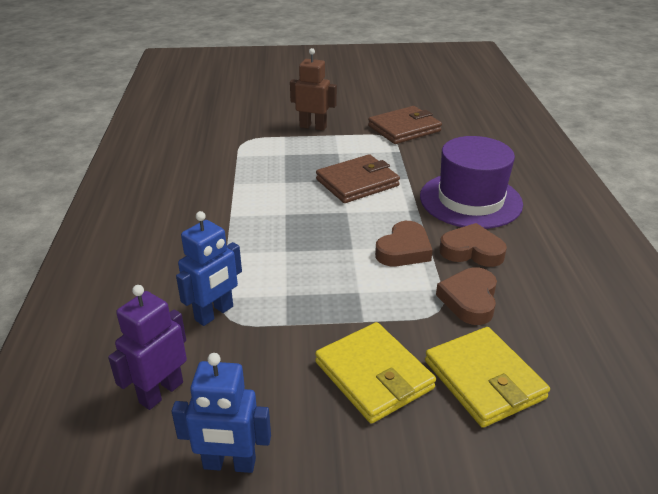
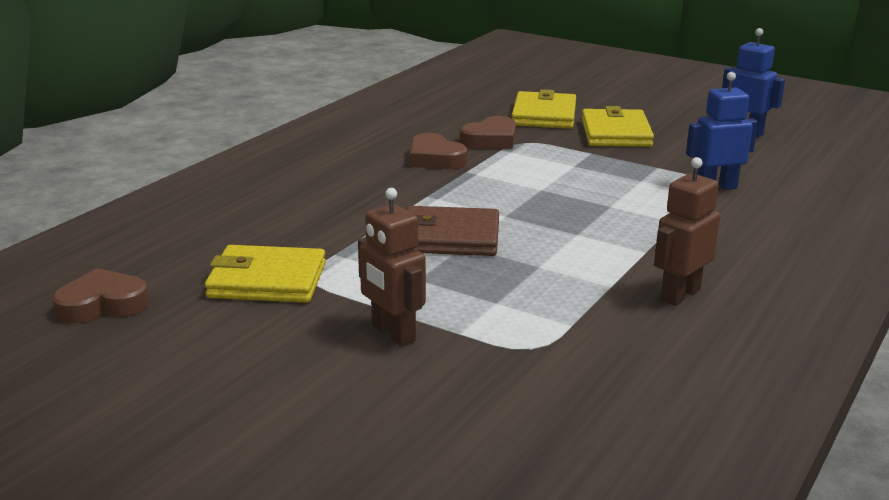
camera: 145 degrees left, 10 degrees down
purple robot [108,285,187,410] -> none
brown wallet [368,106,442,144] -> yellow wallet [205,245,326,303]
brown heart [375,221,433,266] -> brown heart moved to [52,268,149,324]
purple hat [420,136,523,229] -> none
none -> brown robot [654,157,720,306]

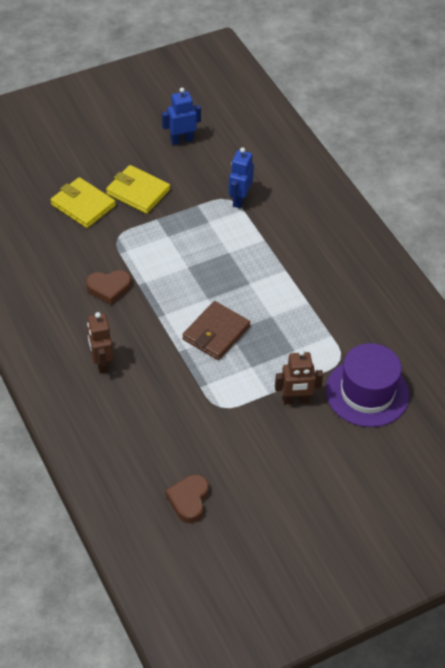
camera: 60 degrees left, 25 degrees up
yellow wallet [205,245,326,303] -> none
brown heart [460,116,516,149] -> none
brown robot [654,157,720,306] -> brown robot moved to [87,312,113,374]
none -> purple hat [326,343,410,427]

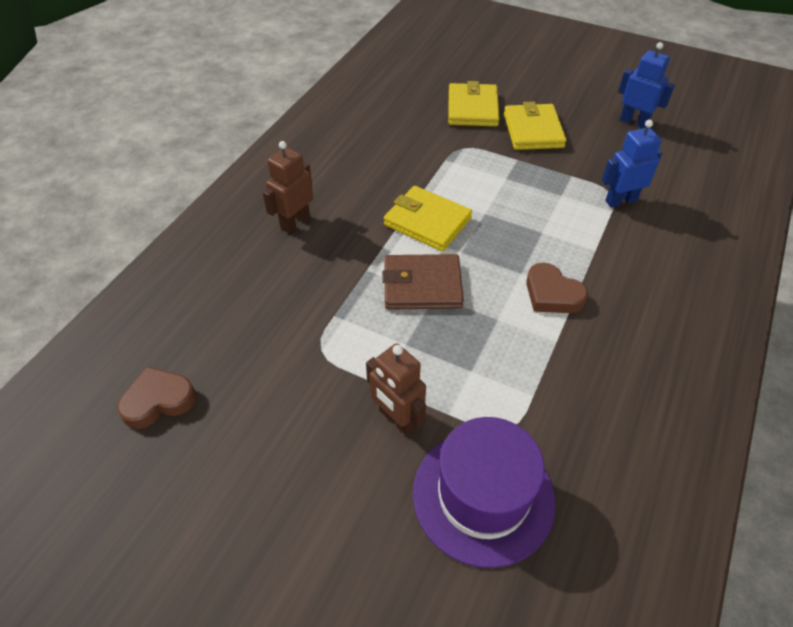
camera: 55 degrees right, 0 degrees up
brown heart [86,270,131,305] -> brown heart moved to [526,263,588,313]
none -> yellow wallet [384,186,472,251]

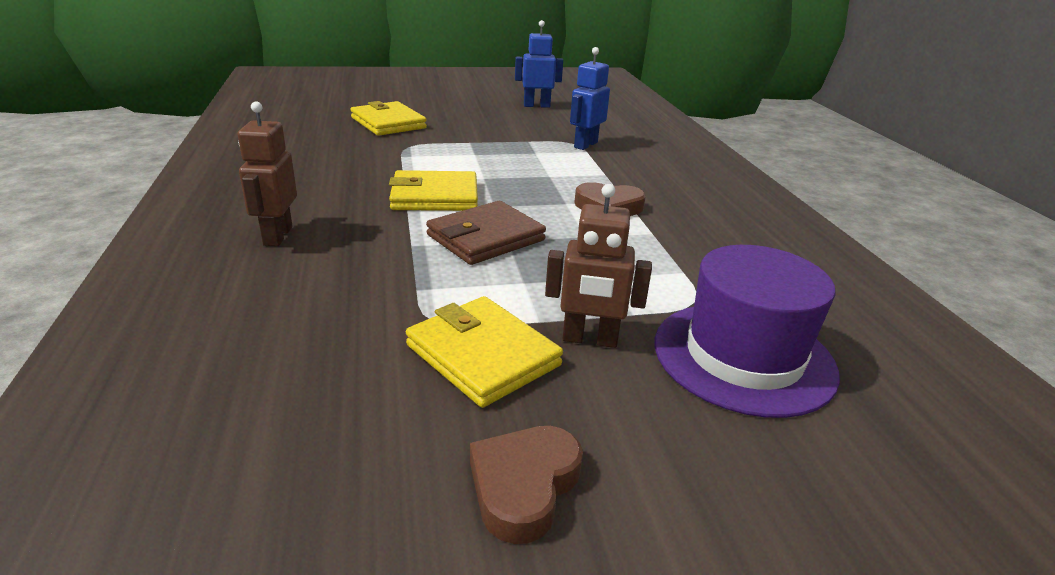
camera: 40 degrees left, 20 degrees down
brown heart [117,366,196,429] -> brown heart moved to [470,426,583,544]
yellow wallet [504,102,566,150] -> yellow wallet moved to [406,296,563,408]

